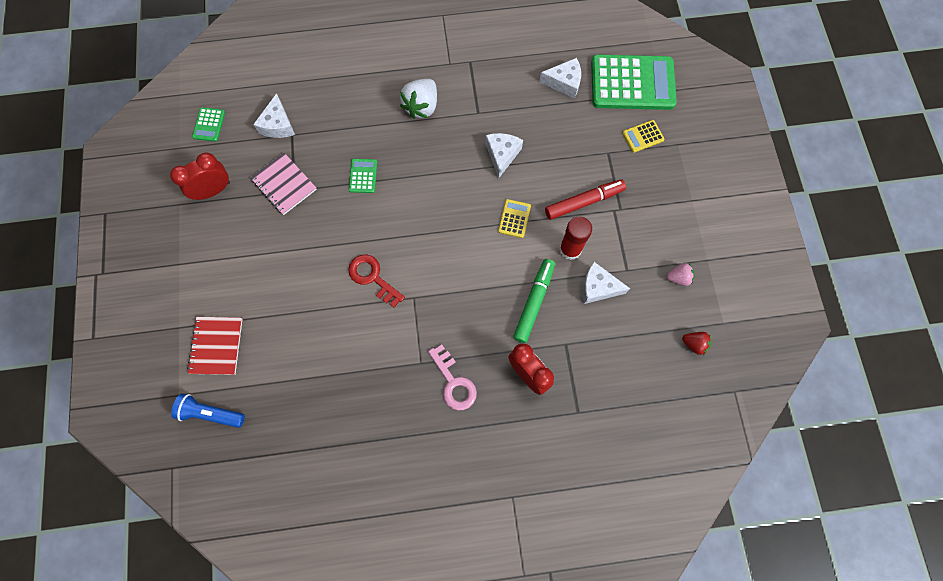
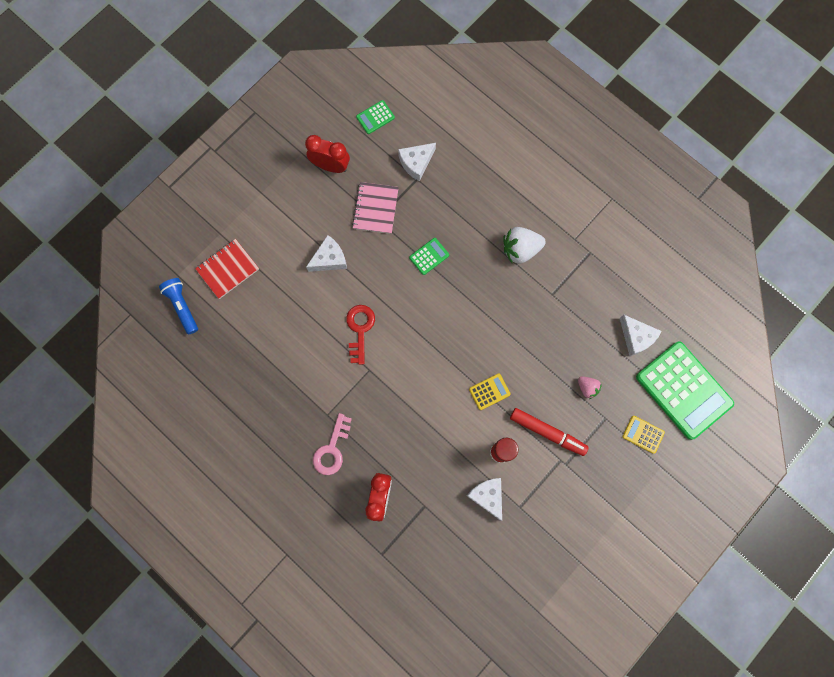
camera: 50 degrees right, 5 degrees up
white cheese [485,133,523,178] -> white cheese moved to [306,235,347,272]
green marker [513,259,555,343] -> none
pink strawberry [666,263,695,286] -> pink strawberry moved to [578,376,601,399]
red strawberry [682,332,711,355] -> none

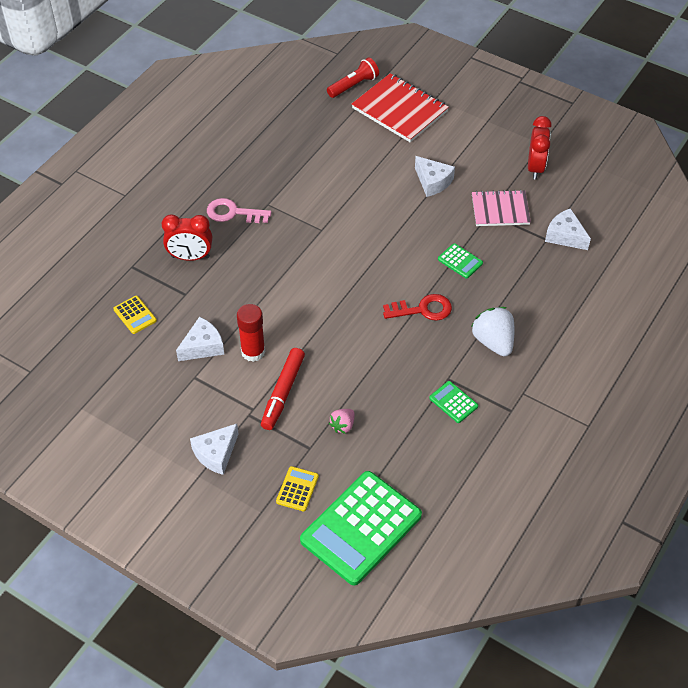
camera: 80 degrees right, 25 degrees down
blue flashlight [159,278,198,334] -> red flashlight [327,58,379,98]
red notebook [195,239,259,299] -> red notebook [352,73,449,142], size x1.51
red key [346,305,375,365] -> red key moved to [383,294,452,321]
green calculator [356,100,395,134] -> green calculator moved to [429,381,478,423]
yellow calculator [469,373,511,410] -> yellow calculator moved to [113,296,157,334]
white cheese [620,315,662,356] -> white cheese moved to [190,424,239,475]

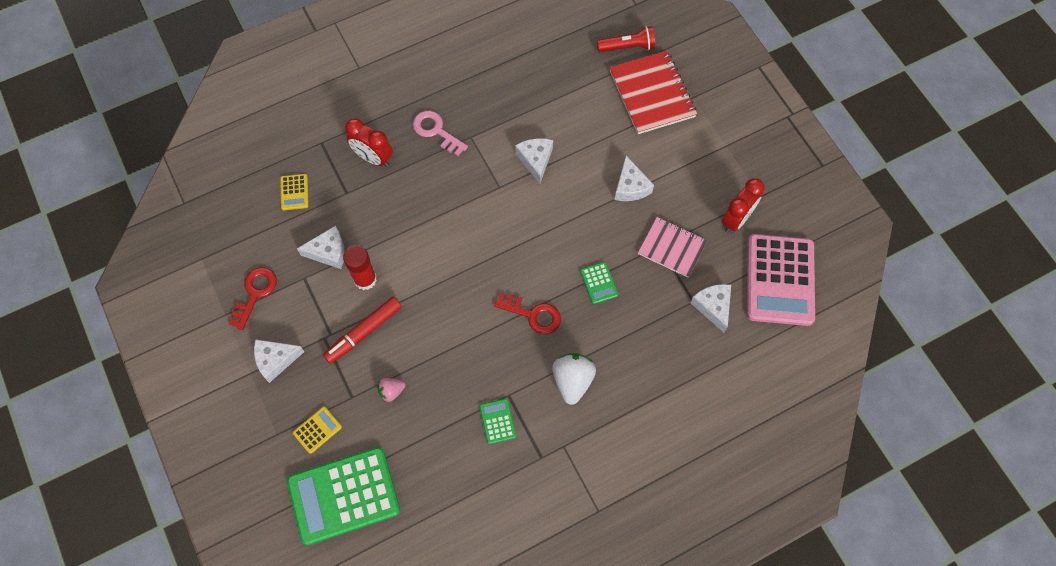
camera: 30 degrees right, 15 degrees up
none -> red key [229,267,277,330]
none -> white cheese [515,138,553,184]
none -> pink calculator [747,234,815,326]

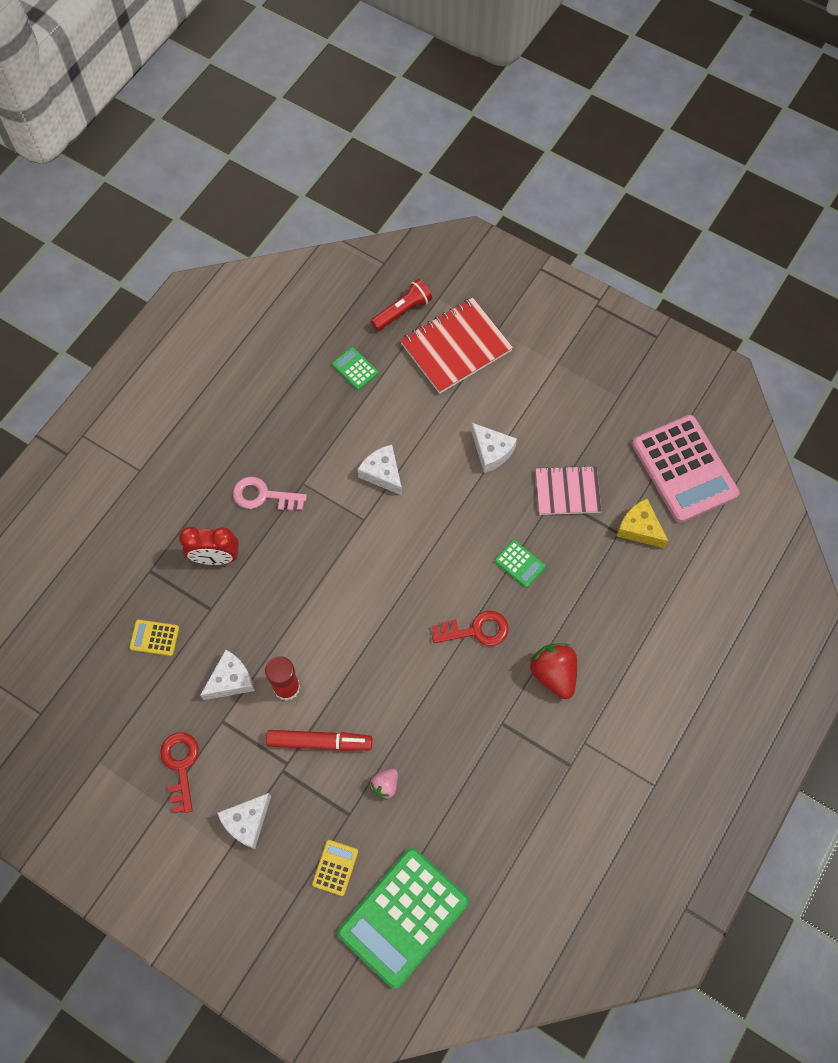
camera: 30 degrees left, 0 degrees up
yellow calculator [280,174,309,210] -> yellow calculator turned 135 degrees clockwise [129,620,179,656]
red marker [323,297,402,364] -> red marker turned 105 degrees counterclockwise [266,730,372,751]
green calculator [480,399,516,444] -> green calculator moved to [332,347,379,390]
white strawberry [552,353,596,405] -> red strawberry [529,643,577,699]
red notebook [610,51,697,134] -> red notebook turned 75 degrees counterclockwise [400,298,513,394]
white cheese [690,284,731,333] -> yellow cheese [617,499,668,548]
red clock [722,178,765,233] -> none

